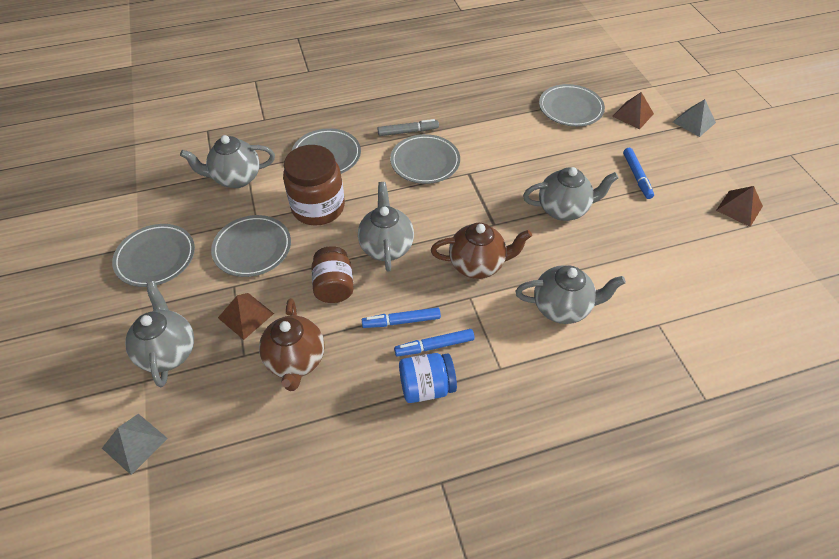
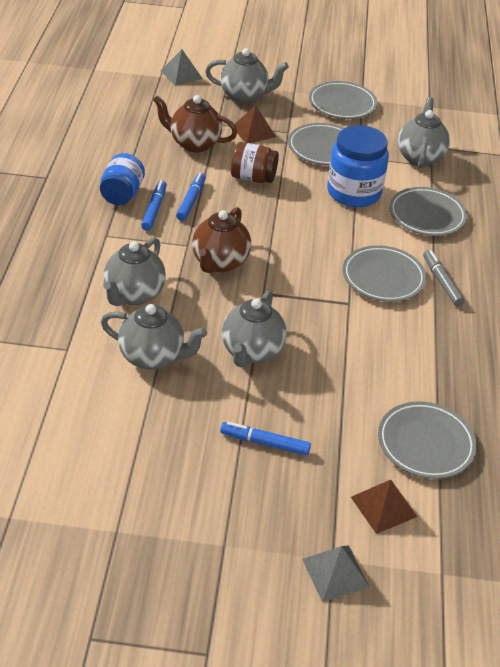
camera: 110 degrees right, 10 degrees down
brown jar [283,145,345,226] -> blue jar [327,125,389,207]
grey teapot [358,182,414,272] -> grey teapot moved to [101,304,207,370]
grey marker [377,119,439,136] -> grey marker turned 150 degrees clockwise [423,250,464,306]
brown pyramid [716,186,763,227] -> none

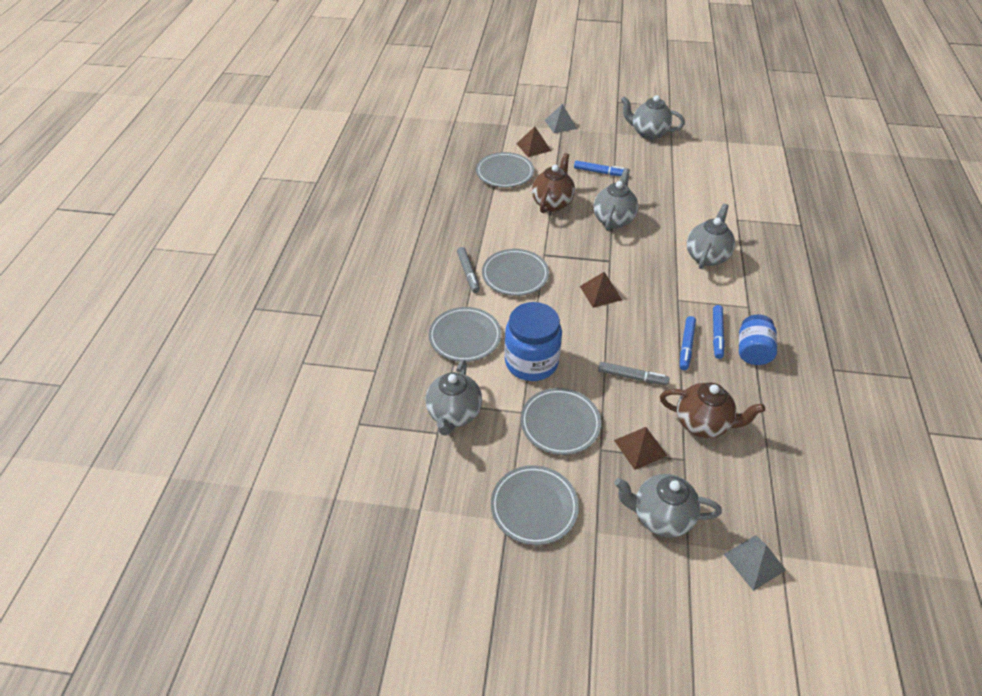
camera: 175 degrees left, 5 degrees up
grey teapot [101,304,207,370] -> grey teapot moved to [621,95,685,140]
brown teapot [192,207,251,273] -> brown teapot moved to [532,153,575,213]
brown jar [231,142,279,183] -> grey marker [598,362,669,385]
none -> brown pyramid [580,272,622,308]

